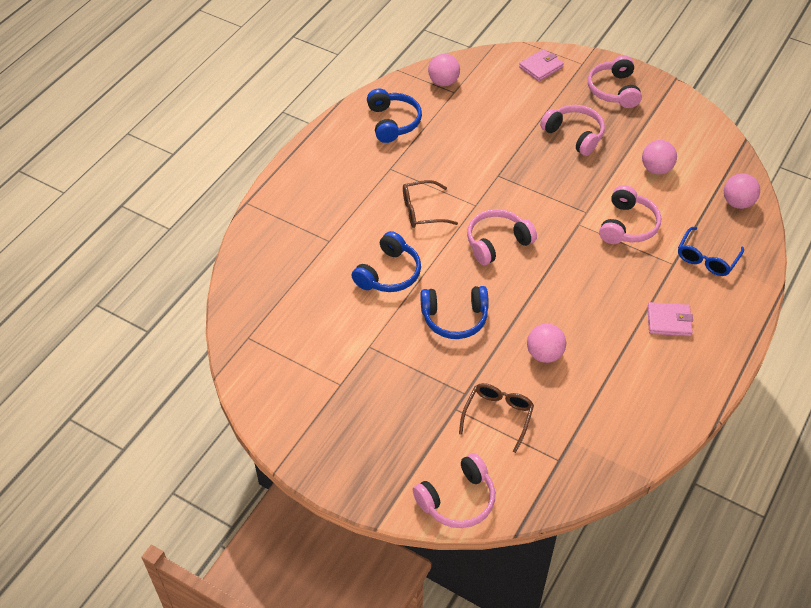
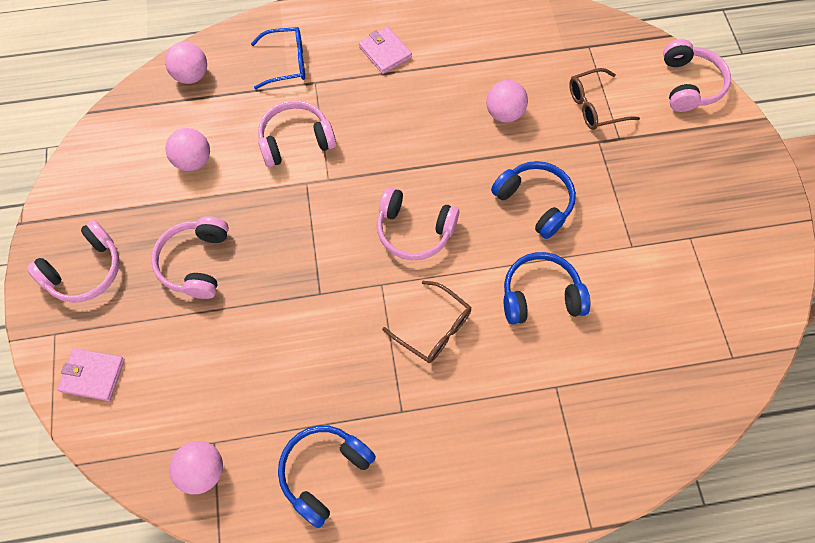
camera: 130 degrees left, 15 degrees up
pink headphones [413,453,495,528] -> pink headphones turned 75 degrees clockwise [663,39,731,112]

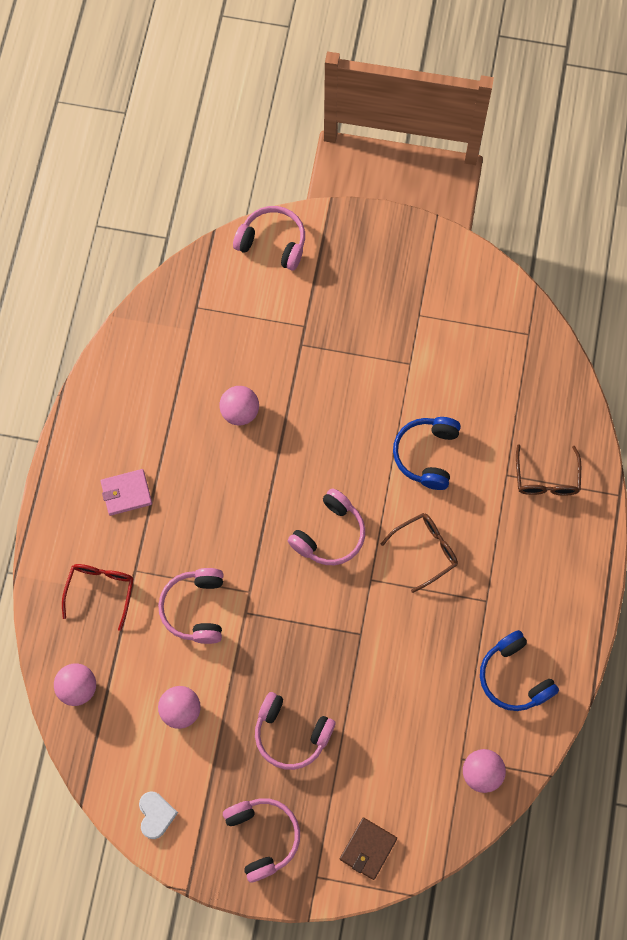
camera: 70 degrees left, 5 degrees up
pink wallet [57,348,125,401] -> brown wallet [340,818,397,880]
blue glasses [251,27,305,90] -> red glasses [62,564,134,631]
blue headphones [491,161,576,239] -> none
brown glasses [569,68,640,130] -> brown glasses moved to [516,444,581,496]
none -> white heart [139,791,178,839]

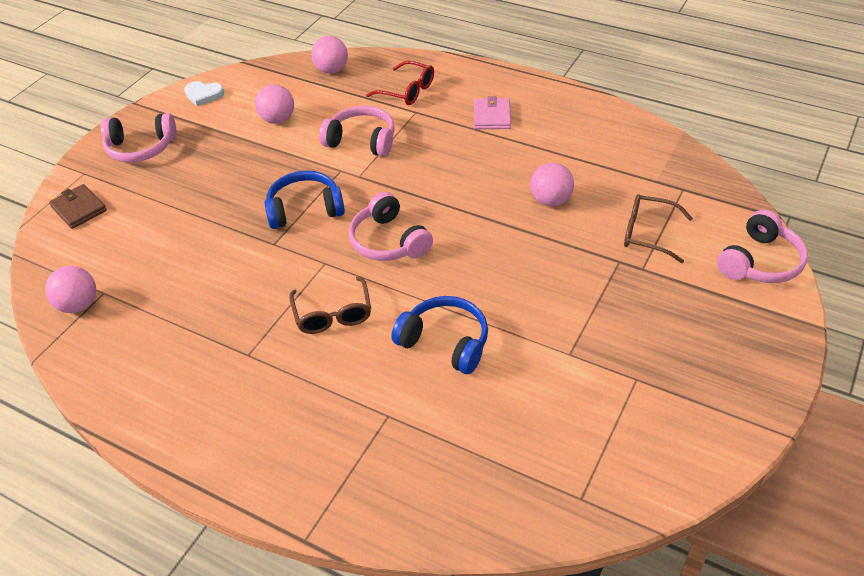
camera: 110 degrees right, 25 degrees down
pink headphones [255,692,335,770] -> none
blue headphones [480,630,559,711] -> blue headphones moved to [264,171,345,229]
brown glasses [516,444,581,496] -> brown glasses moved to [624,194,693,263]

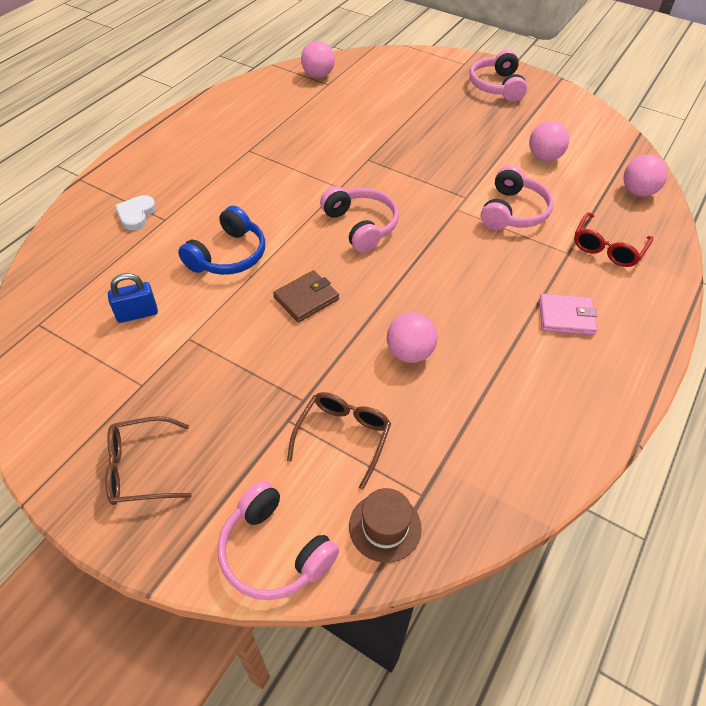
camera: 90 degrees right, 5 degrees up
brown wallet [49,184,107,229] -> brown wallet moved to [273,270,339,323]
white heart [184,81,224,106] -> white heart moved to [115,195,156,230]
blue headphones [264,171,345,229] -> none
brown glasses [289,276,371,334] -> brown glasses moved to [105,416,192,505]
pink headphones [348,192,433,261] -> pink headphones turned 90 degrees clockwise [320,186,399,253]
none -> blue padlock [108,273,158,323]
none -> brown hat [349,488,422,563]

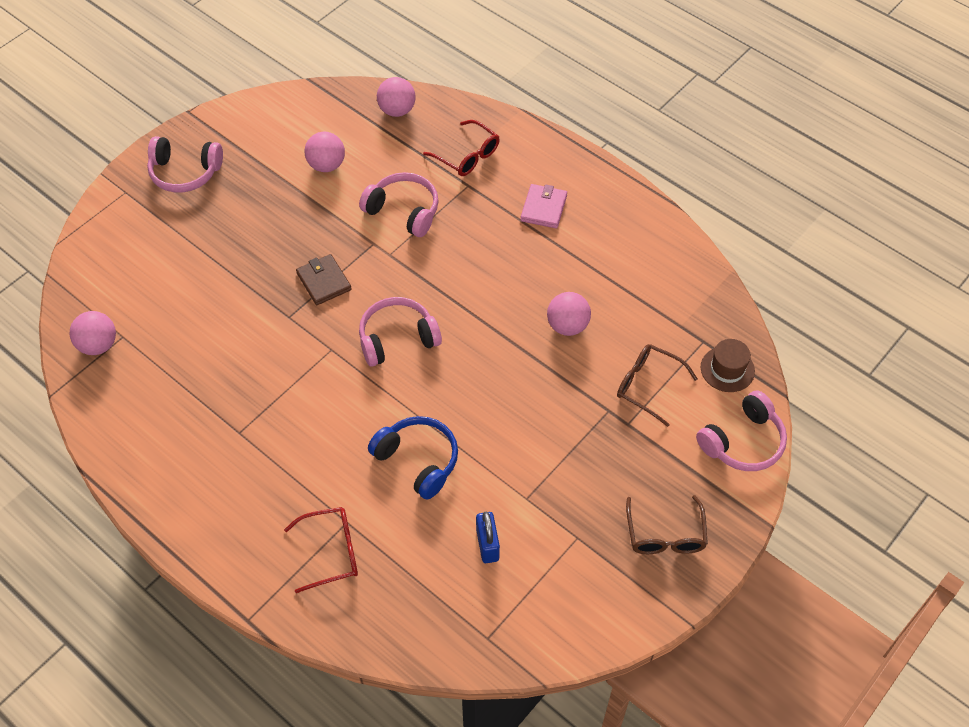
camera: 80 degrees left, 5 degrees up
white heart [115,195,156,230] -> red glasses [284,507,358,593]
brown wallet [273,270,339,323] -> brown wallet moved to [296,254,352,305]

